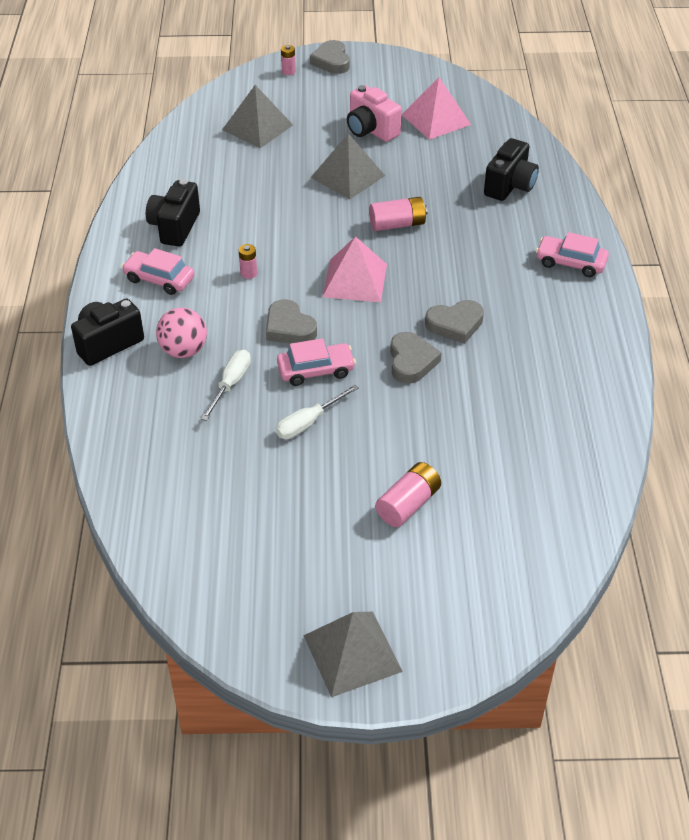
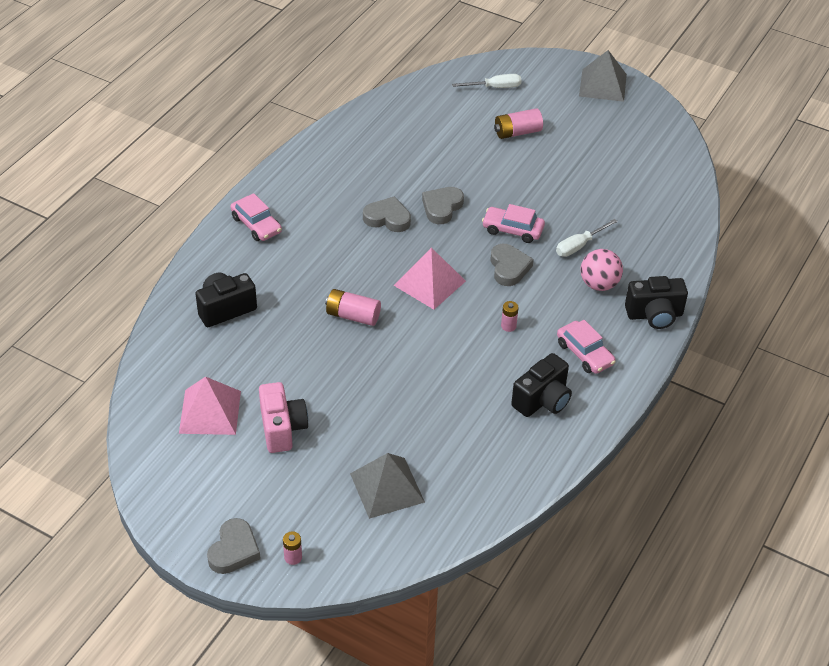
camera: 150 degrees left, 0 degrees up
white screwdriver [276,385,358,439] -> white screwdriver moved to [452,74,521,88]
grey pyramid [311,133,385,199] -> none

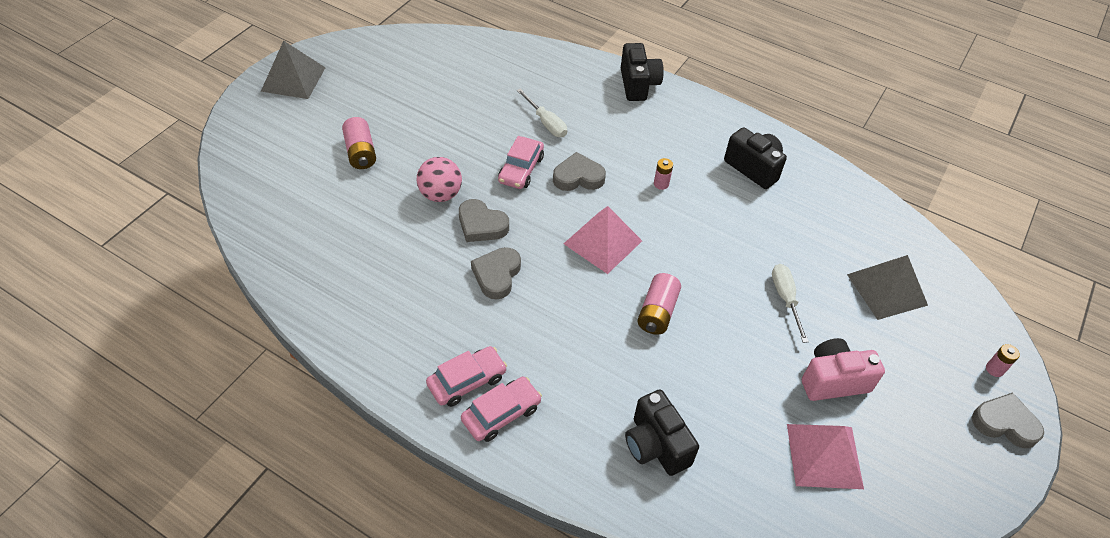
camera: 90 degrees left, 5 degrees up
white screwdriver [452,74,521,88] -> white screwdriver moved to [772,264,809,343]
pink car [557,320,616,374] -> pink car moved to [426,346,507,407]
pink ball [581,249,623,291] -> pink ball moved to [417,157,462,202]

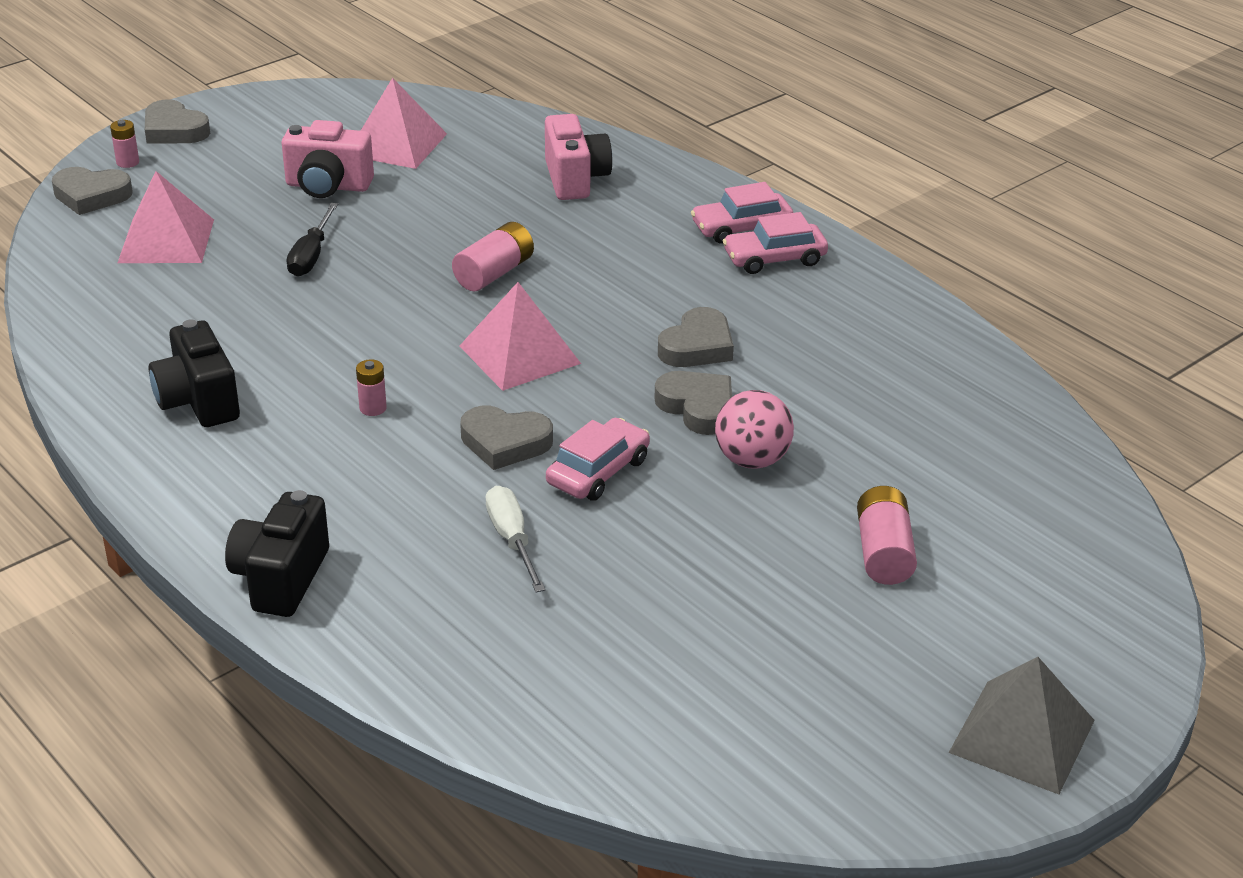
camera: 160 degrees left, 15 degrees down
black camera [625,389,699,476] -> pink camera [545,114,612,200]
white screwdriver [772,264,809,343] -> black screwdriver [286,203,338,277]
grey pyramid [847,255,928,320] -> pink pyramid [118,171,214,263]
none -> grey heart [52,167,133,215]

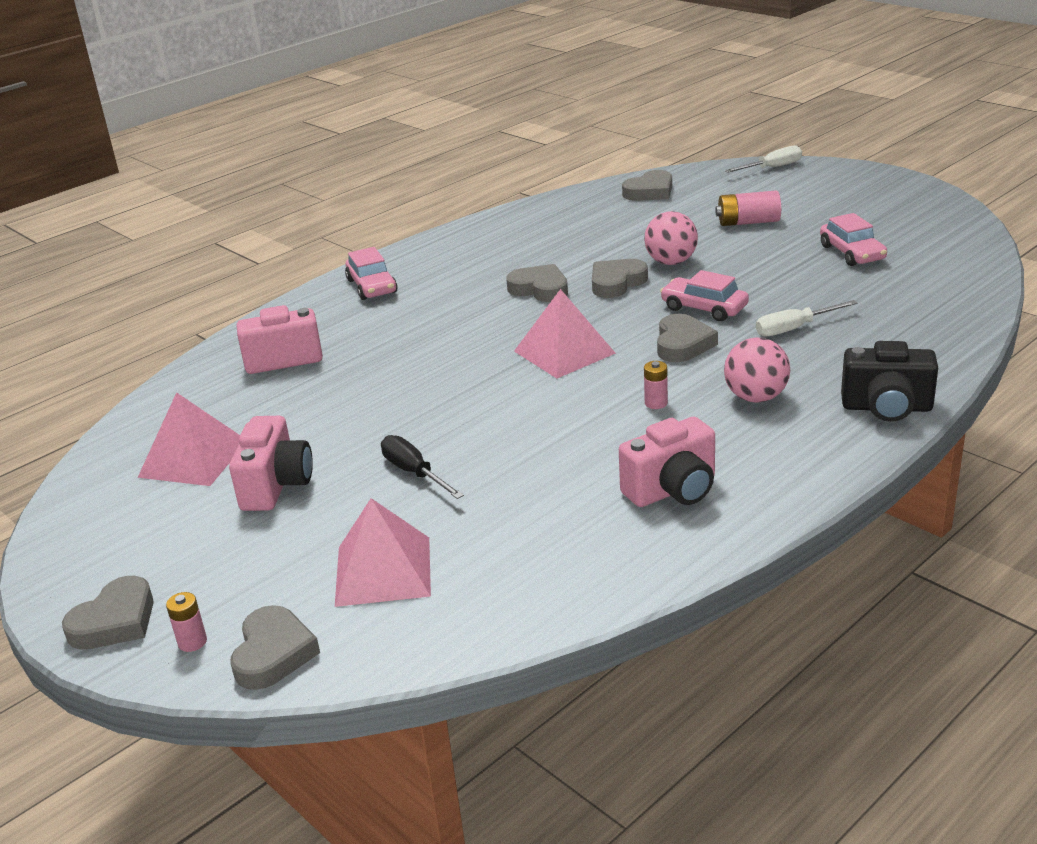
camera: 90 degrees left, 5 degrees down
black camera [149,319,240,427] -> pink camera [619,417,715,507]
black screwdriver [286,203,338,277] -> black screwdriver turned 135 degrees counterclockwise [381,435,464,499]
pink battery [452,222,534,292] -> none
pink car [723,212,828,274] -> pink car moved to [820,213,887,266]
grey pyramid [949,657,1095,794] -> none
none -> grey heart [622,170,672,201]
none -> pink ball [724,338,790,403]
none -> white screwdriver [725,145,802,173]

